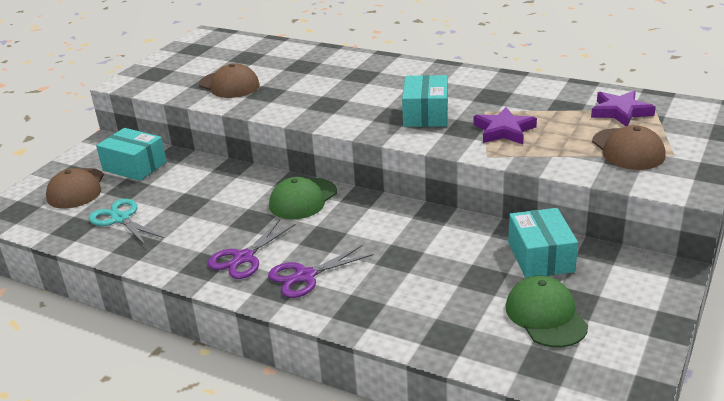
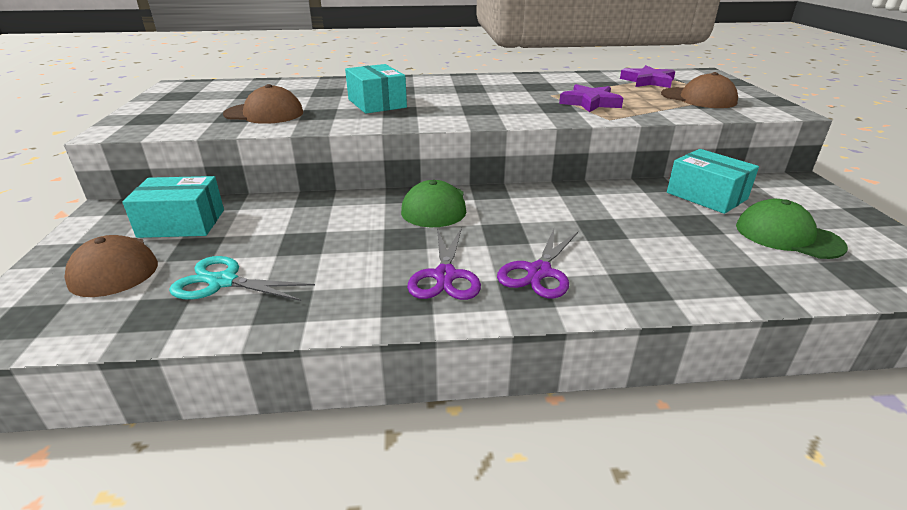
camera: 35 degrees left, 0 degrees up
turquoise box [402,75,448,127] -> turquoise box moved to [345,64,407,114]

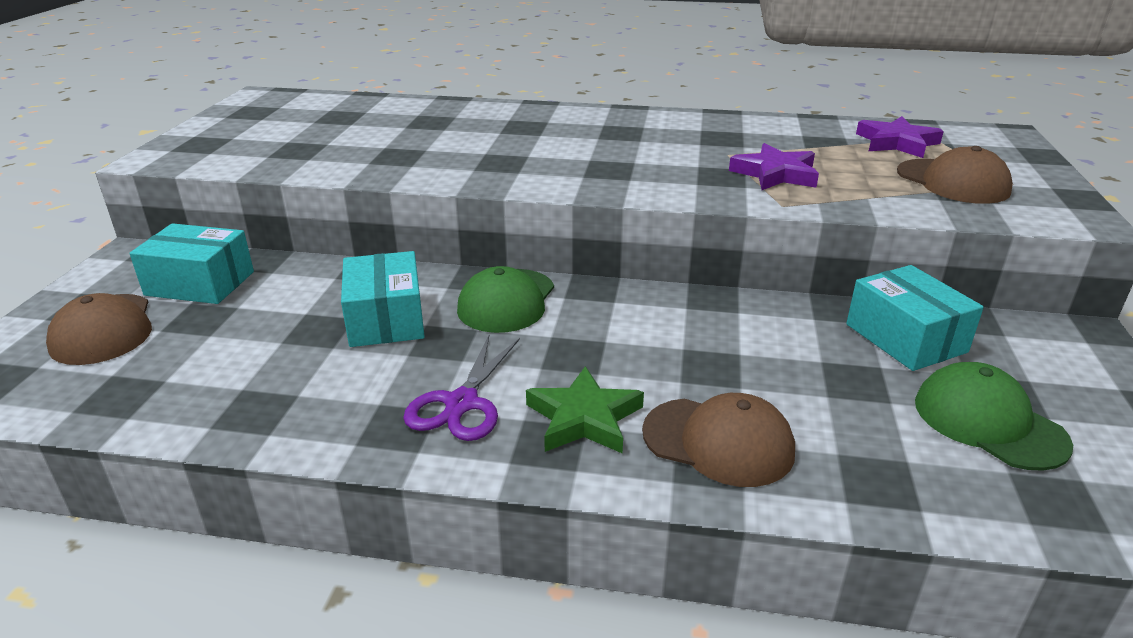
camera: 15 degrees right, 0 degrees up
turquoise scissors [169,256,315,301] -> none
brown cap [223,84,303,124] -> brown cap moved to [642,393,795,487]
turquoise box [345,64,407,114] -> turquoise box moved to [341,251,425,347]
purple scissors [497,229,578,298] -> green star [526,366,644,454]

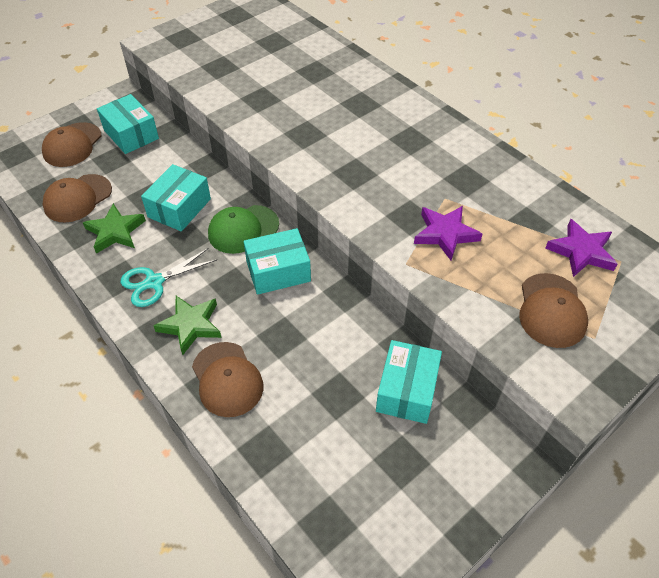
camera: 40 degrees right, 20 degrees up
purple scissors [403,336,520,441] -> turquoise scissors [120,248,217,307]
green cap [915,362,1073,471] -> none
none -> brown cap [42,174,112,223]
none -> green star [83,203,146,254]
none -> turquoise box [244,228,311,295]

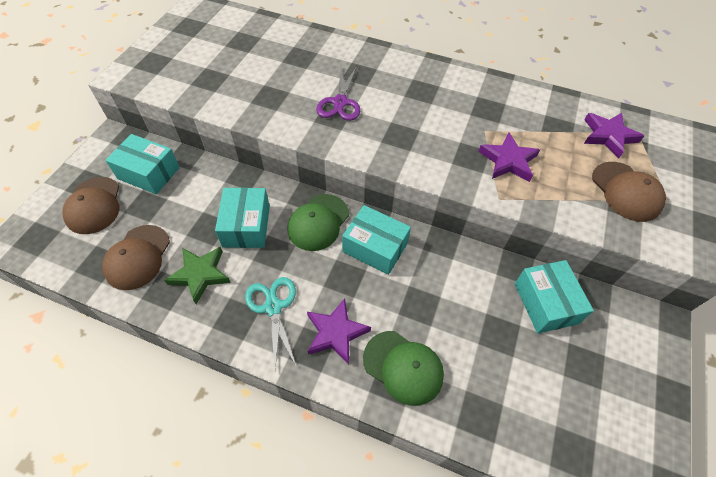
camera: 30 degrees left, 5 degrees up
turquoise scissors [120,248,217,307] -> turquoise scissors turned 135 degrees clockwise [245,277,296,369]
green star [154,296,222,355] -> purple star [307,298,371,365]
brown cap [192,342,263,417] -> green cap [363,331,444,406]
turquoise box [244,228,311,295] -> turquoise box turned 75 degrees clockwise [342,205,411,275]
none -> purple scissors [316,67,360,121]

